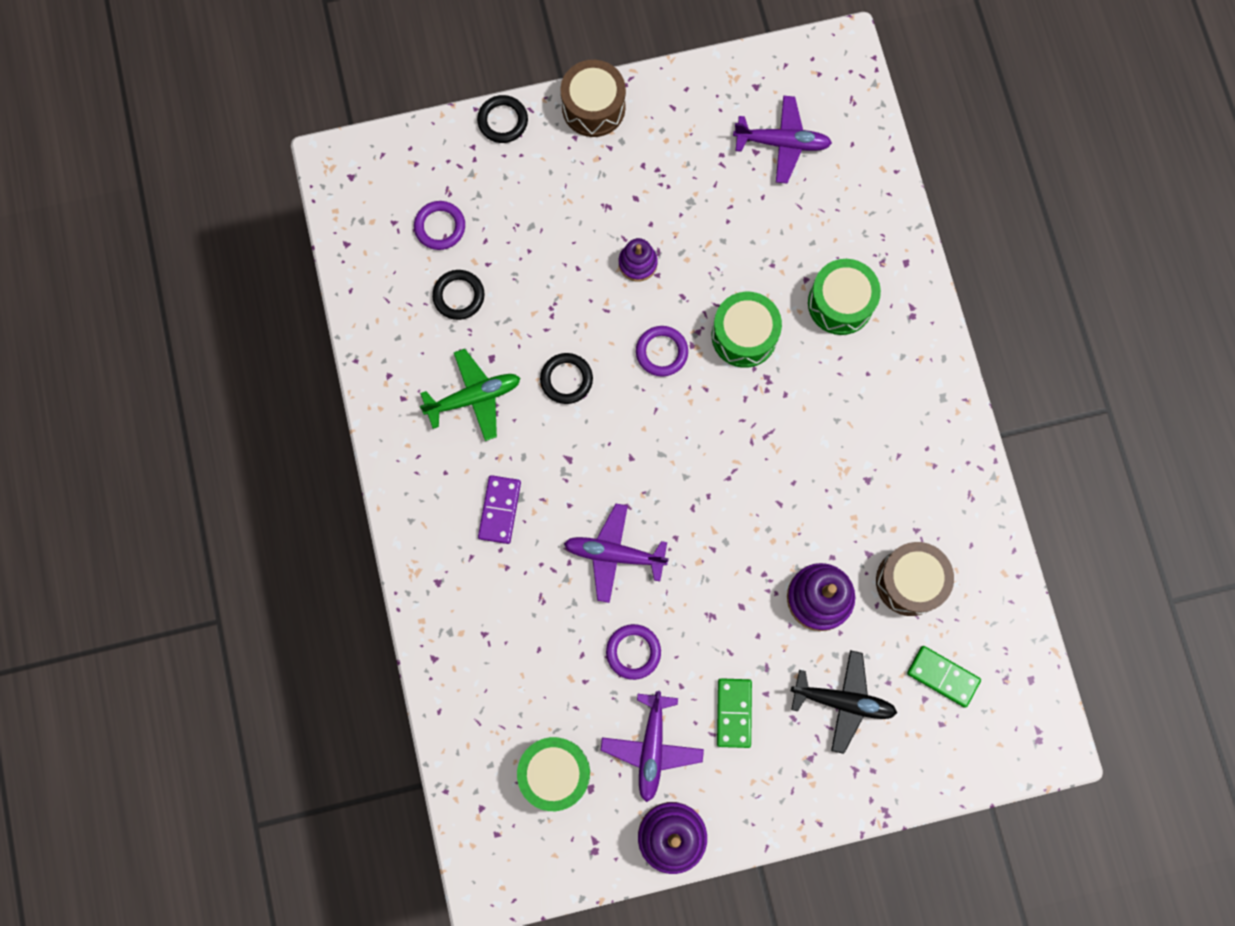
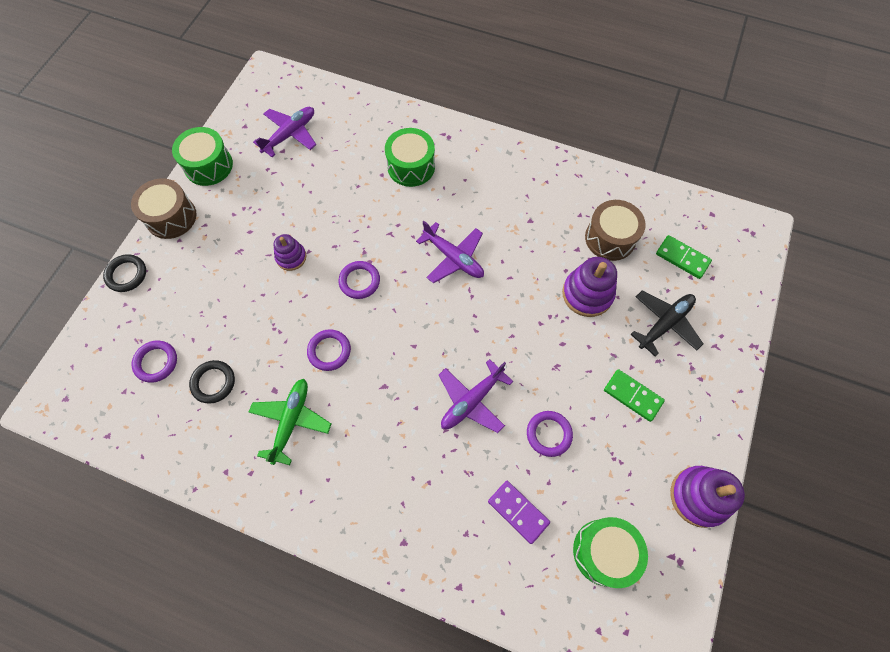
camera: 55 degrees left, 10 degrees down
purple domino [478,475,521,544] -> purple domino moved to [488,481,550,544]
black ring [540,353,593,404] -> purple ring [307,329,351,371]
purple plane [601,691,704,802] -> purple plane moved to [416,221,484,283]
green drum [712,292,782,368] -> green drum moved to [172,127,233,186]
green domino [907,646,981,708] -> green domino turned 60 degrees clockwise [656,235,712,279]

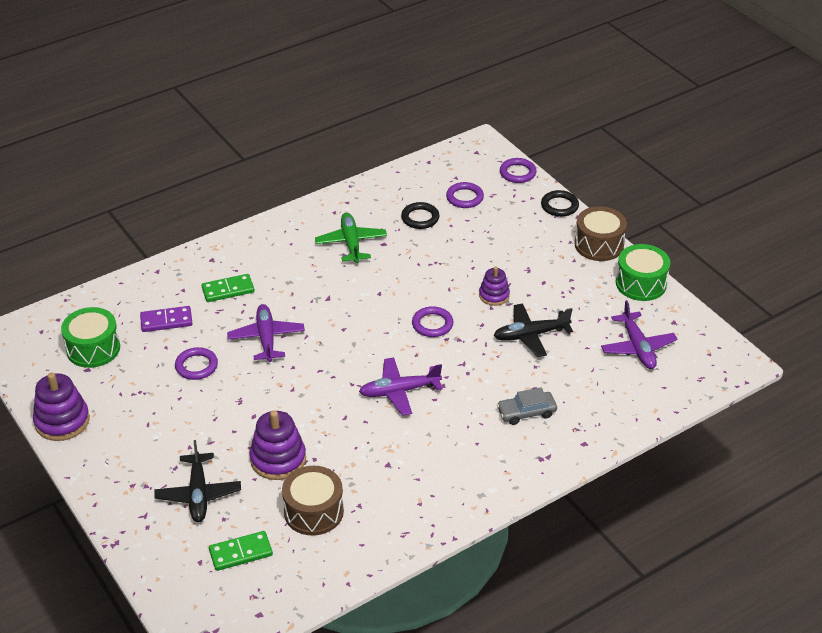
camera: 125 degrees right, 25 degrees down
green plane [249,379,331,465] -> green plane turned 150 degrees counterclockwise [315,213,387,263]
purple ring [307,329,351,371] -> purple ring moved to [500,158,537,183]
green drum [385,128,435,187] -> grey car [497,387,557,425]
green domino [604,369,665,422] -> green domino moved to [201,274,255,302]
none -> black plane [494,304,573,357]

